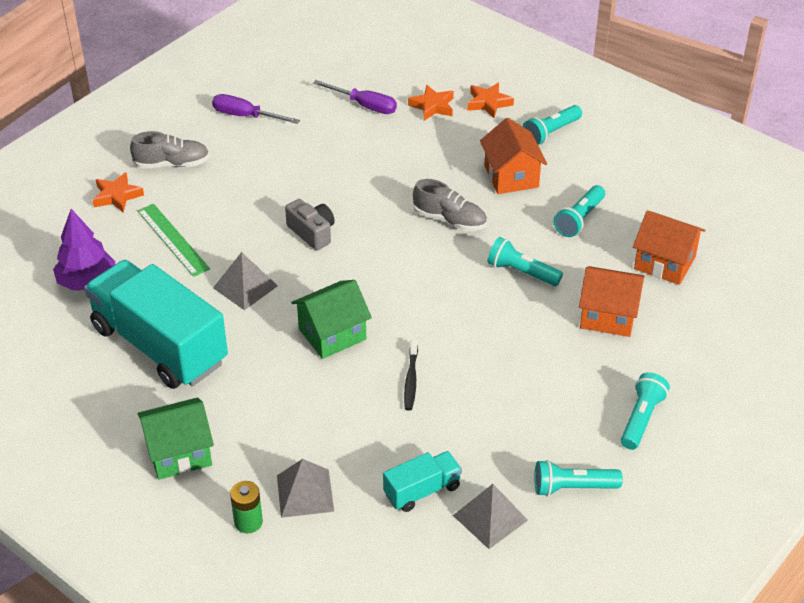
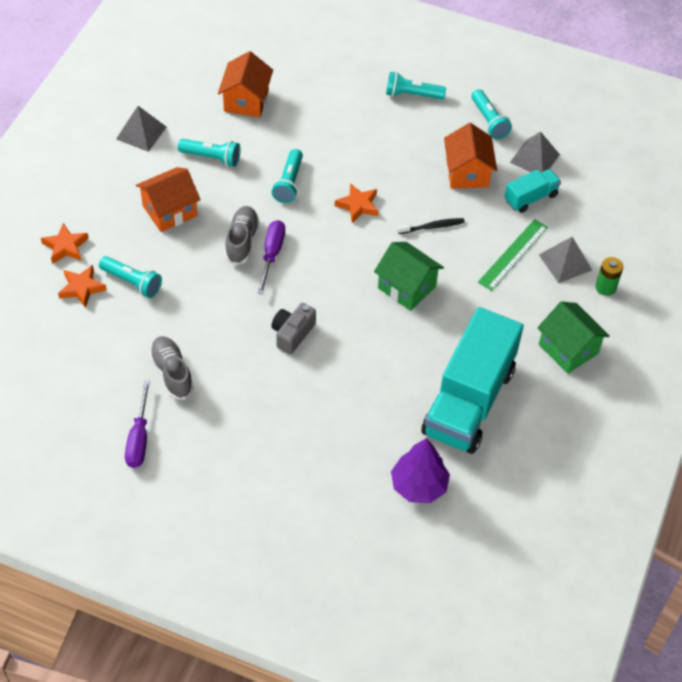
camera: 110 degrees left, 10 degrees up
orange star [93,172,144,213] -> orange star moved to [335,183,379,223]
grey shoe [130,131,210,169] -> grey shoe moved to [149,336,194,400]
green ruler [138,204,210,277] -> green ruler moved to [478,219,548,291]
grey pyramid [213,252,278,310] -> grey pyramid moved to [116,106,166,152]
purple screwdriver [313,80,397,114] -> purple screwdriver moved to [257,220,285,295]
turquoise truck [383,451,462,512] -> turquoise truck turned 105 degrees clockwise [504,169,561,213]
turquoise flashlight [523,105,582,145] -> turquoise flashlight moved to [99,256,162,298]
orange house [579,266,645,337] -> orange house moved to [444,123,497,189]

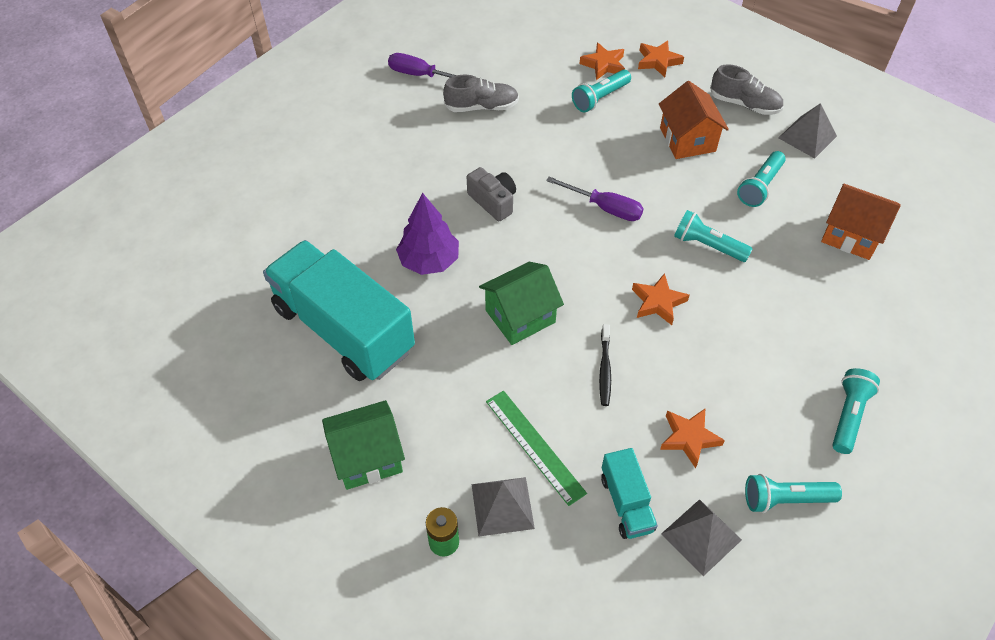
camera: 110 degrees right, 0 degrees up
grey shoe [225,206,260,265] -> grey shoe moved to [710,64,783,115]
purple tree [391,438,450,503] -> purple tree moved to [396,193,459,275]
orange house [444,123,497,189] -> orange star [660,409,725,468]

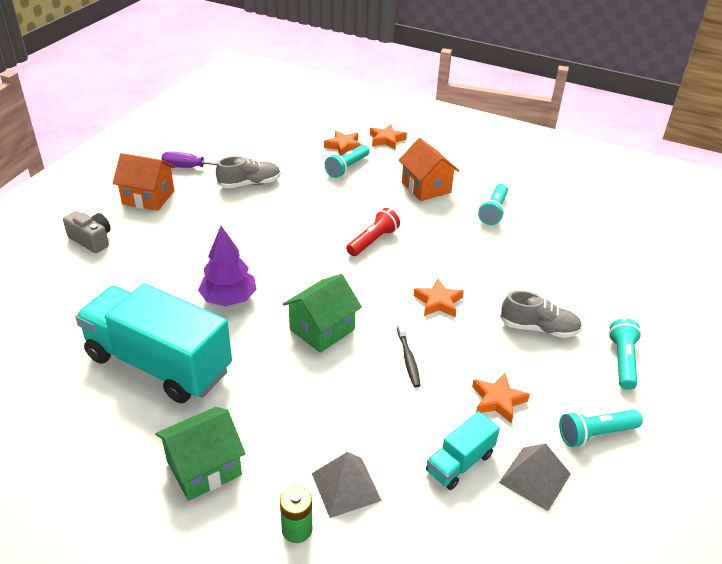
camera: 15 degrees left, 15 degrees down
grey camera [467,167,516,221] -> grey camera moved to [63,211,111,253]
green ruler [486,391,587,506] -> none
purple screwdriver [546,176,644,221] -> red flashlight [346,208,400,256]
turquoise truck [601,448,658,539] -> turquoise truck turned 75 degrees clockwise [426,411,500,490]
turquoise flashlight [674,210,753,262] -> none
grey shoe [710,64,783,115] -> grey shoe moved to [500,291,582,338]
grey pyramid [779,103,837,159] -> none
orange house [821,184,901,260] -> orange house moved to [113,153,175,211]

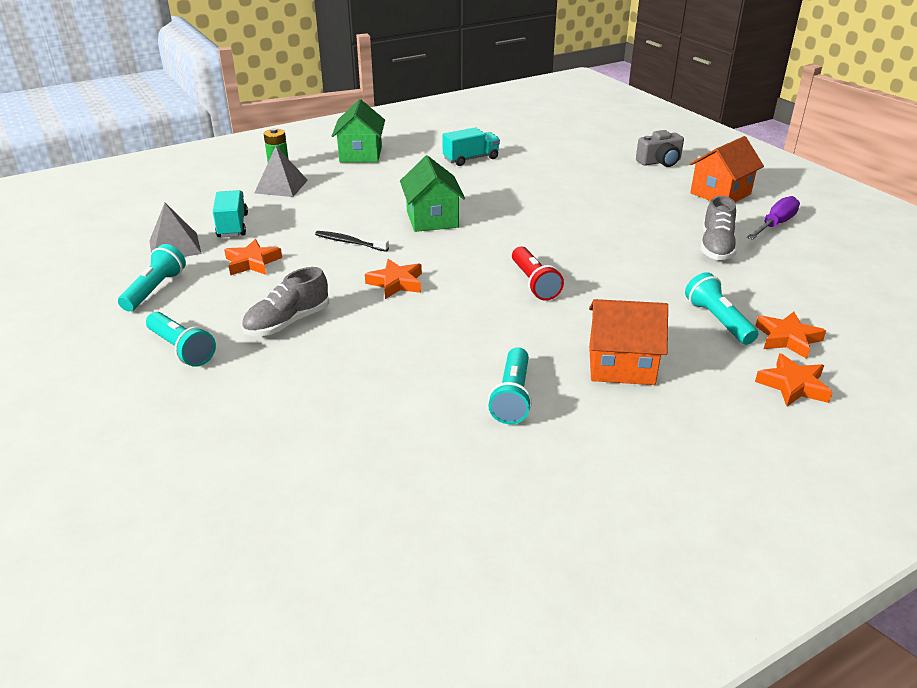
camera: 125 degrees right, 5 degrees down
turquoise truck [75,283,232,403] -> turquoise truck [442,127,500,166], size x0.46
purple tree [198,226,257,306] -> none
turquoise flashlight [478,184,508,225] -> turquoise flashlight turned 135 degrees counterclockwise [488,347,532,424]

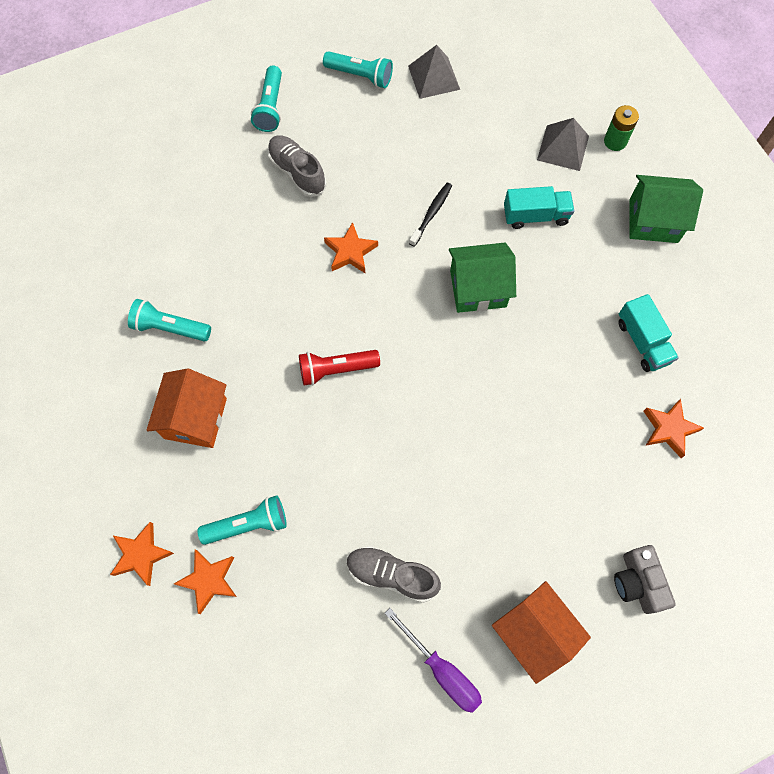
camera: 95 degrees right, 35 degrees up
turquoise flashlight [146,312,216,367] -> turquoise flashlight turned 45 degrees counterclockwise [251,65,282,132]
turquoise truck [213,190,248,238] -> turquoise truck moved to [504,186,574,229]
orange star [224,239,282,275] -> orange star moved to [644,399,704,458]

